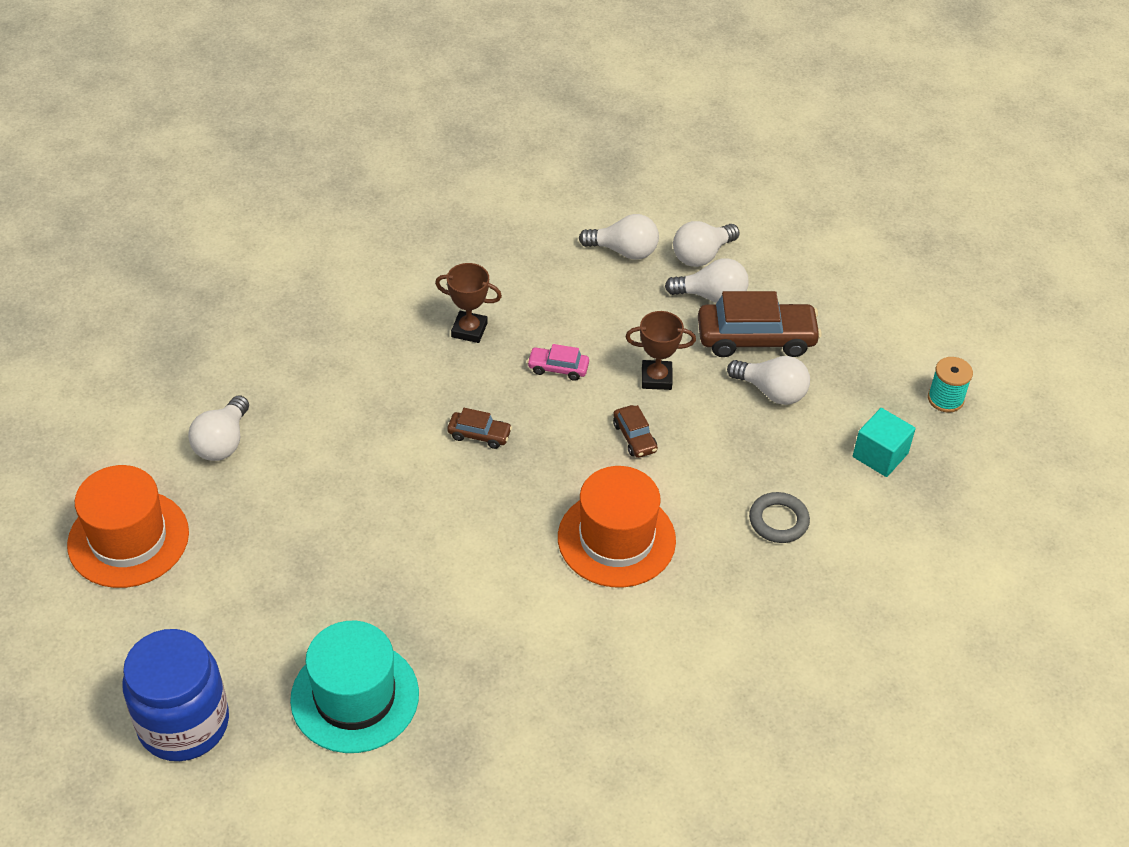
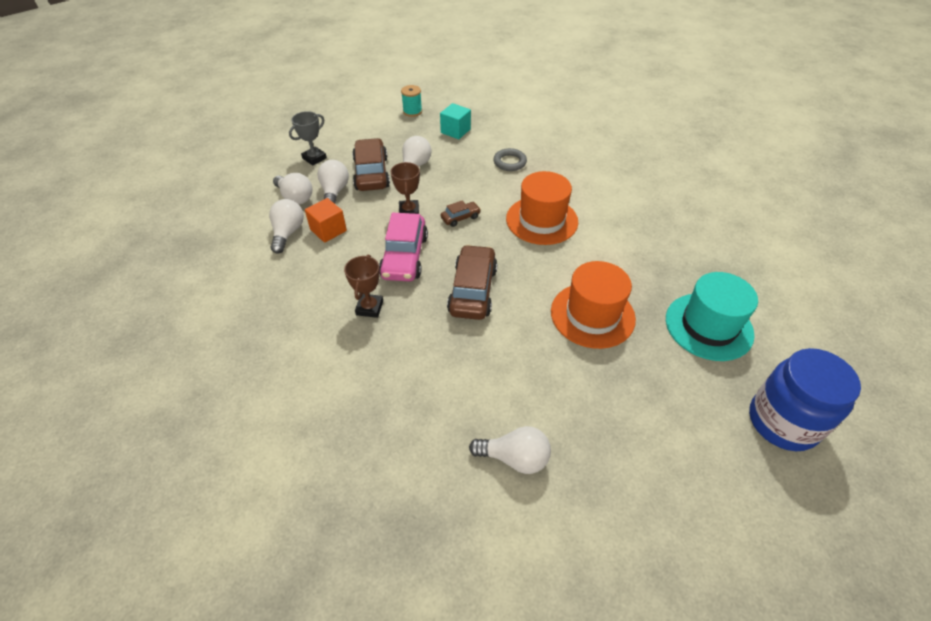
camera: 95 degrees left, 0 degrees up
orange hat [67,465,189,588] -> orange hat moved to [551,261,636,349]
brown car [447,408,512,449] -> brown car [447,245,498,320], size x2.03
pink car [527,344,589,381] -> pink car [379,213,428,281], size x2.03
none -> grey trophy [289,111,327,166]
none -> orange cube [305,198,347,243]

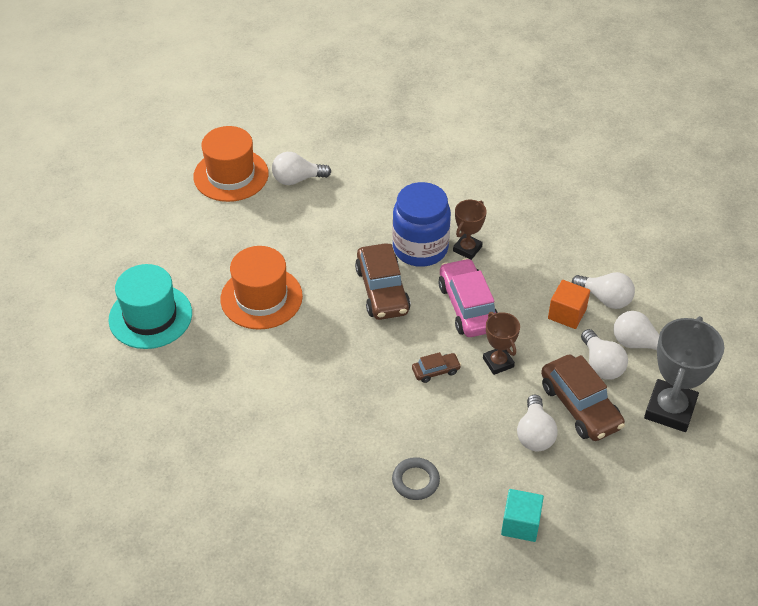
camera: 160 degrees right, 0 degrees up
white light bulb [269,199,304,254] -> white light bulb turned 45 degrees counterclockwise [572,272,635,309]
grey trophy [289,111,327,166] -> grey trophy [644,316,725,432], size x1.77
brown trophy [344,255,383,318] -> brown trophy turned 45 degrees clockwise [453,200,487,260]
turquoise spool [401,85,422,117] -> none
brown car [441,200,481,227] -> brown car turned 150 degrees counterclockwise [412,352,461,383]
orange hat [506,171,578,245] -> orange hat moved to [193,126,269,202]
blue jar [749,348,861,451] -> blue jar moved to [392,182,451,267]

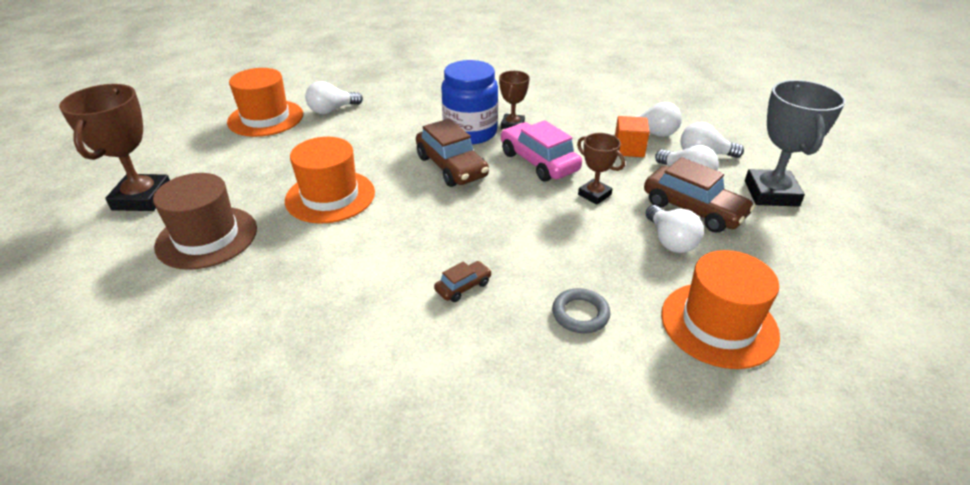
camera: 20 degrees left, 10 degrees down
turquoise hat [109,264,192,349] -> brown hat [153,173,257,270]
brown car [412,352,461,383] -> brown car moved to [434,261,492,302]
turquoise cube [501,489,544,542] -> orange hat [661,250,780,369]
none -> brown trophy [59,84,170,211]

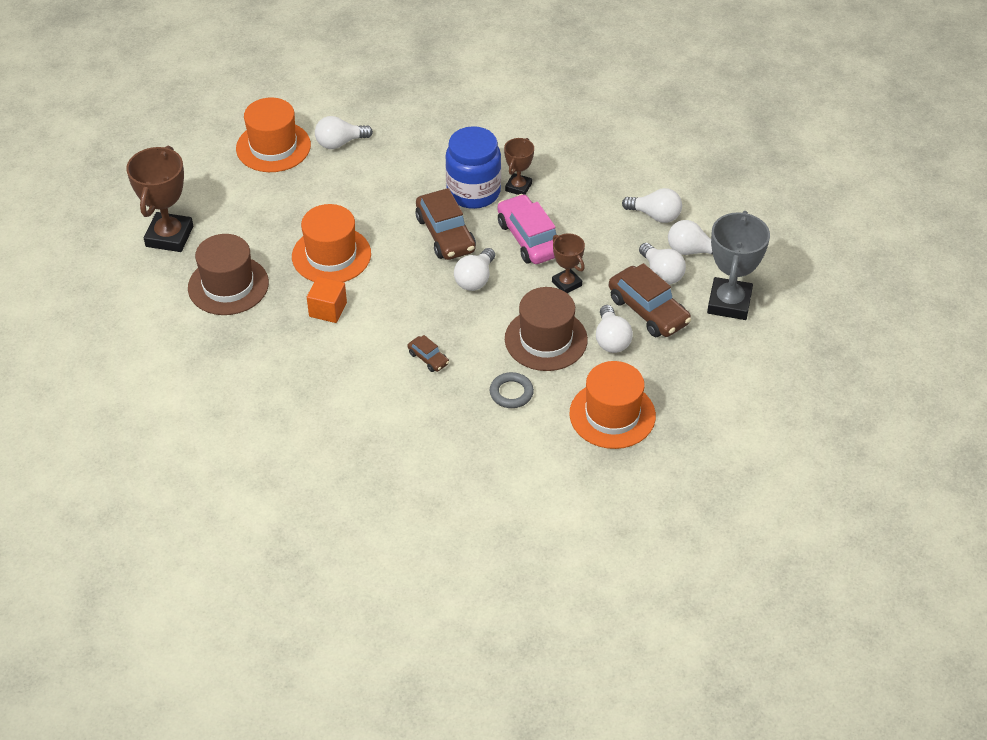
camera: 10 degrees right, 10 degrees up
brown car [434,261,492,302] -> brown car turned 75 degrees clockwise [408,335,449,372]
orange cube [615,116,650,157] -> orange cube moved to [307,277,347,323]
none -> white light bulb [454,248,495,291]
none -> brown hat [505,287,588,371]

